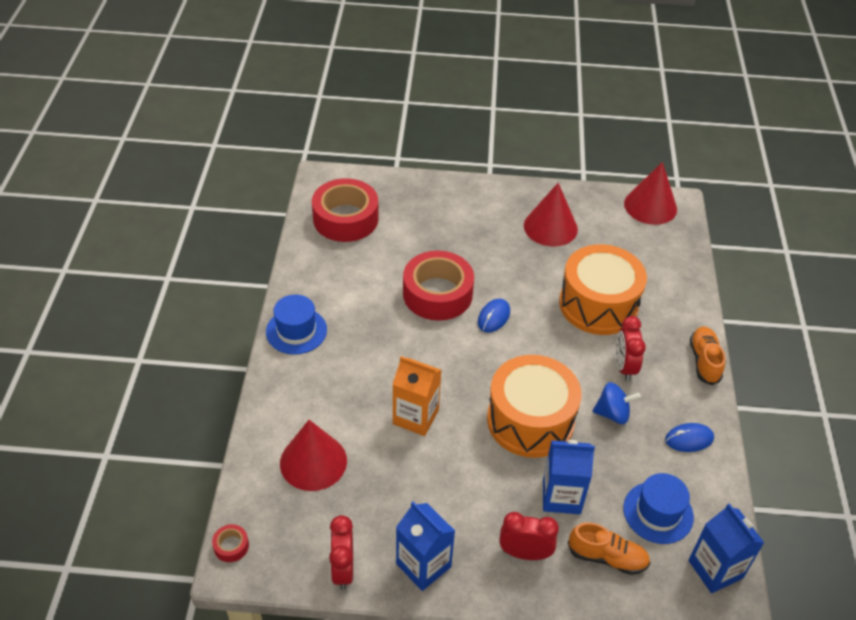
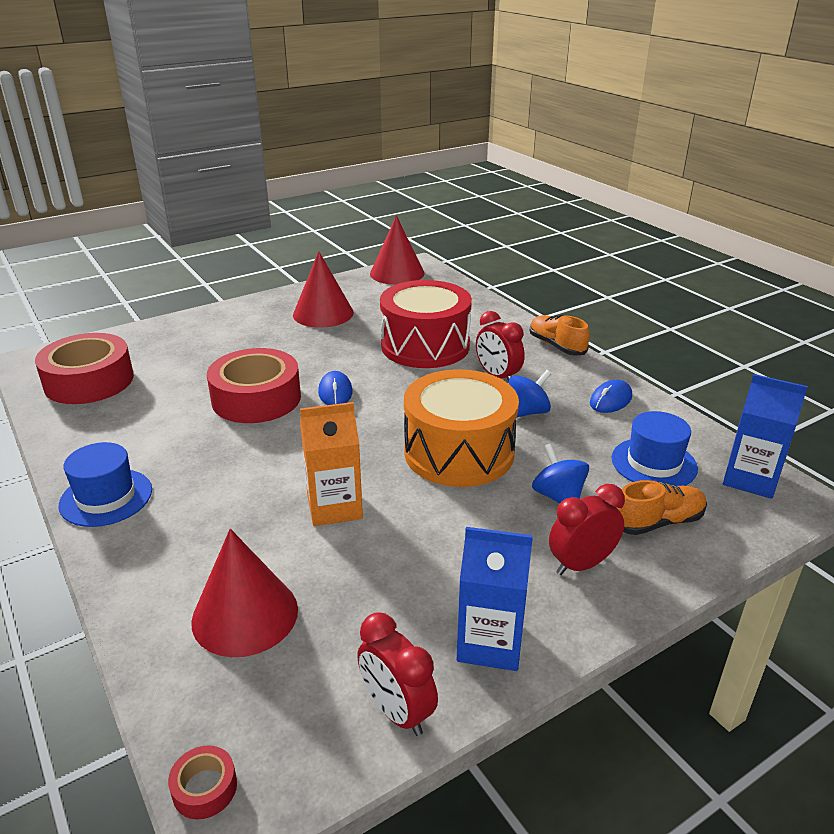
camera: 35 degrees left, 15 degrees down
blue carton [543,440,595,514] -> blue spinning top [532,444,589,504]
orange drum [559,244,647,335] -> red drum [380,280,472,368]

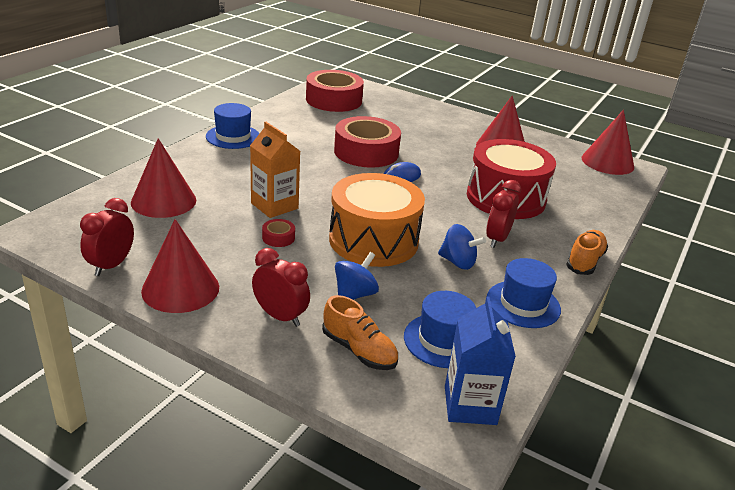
camera: 60 degrees right, 0 degrees up
red tape [168,745,237,819] -> red tape moved to [262,219,295,247]
blue carton [457,527,533,671] -> red cone [141,219,219,313]
blue mouse [590,380,632,413] -> blue hat [487,258,561,328]

